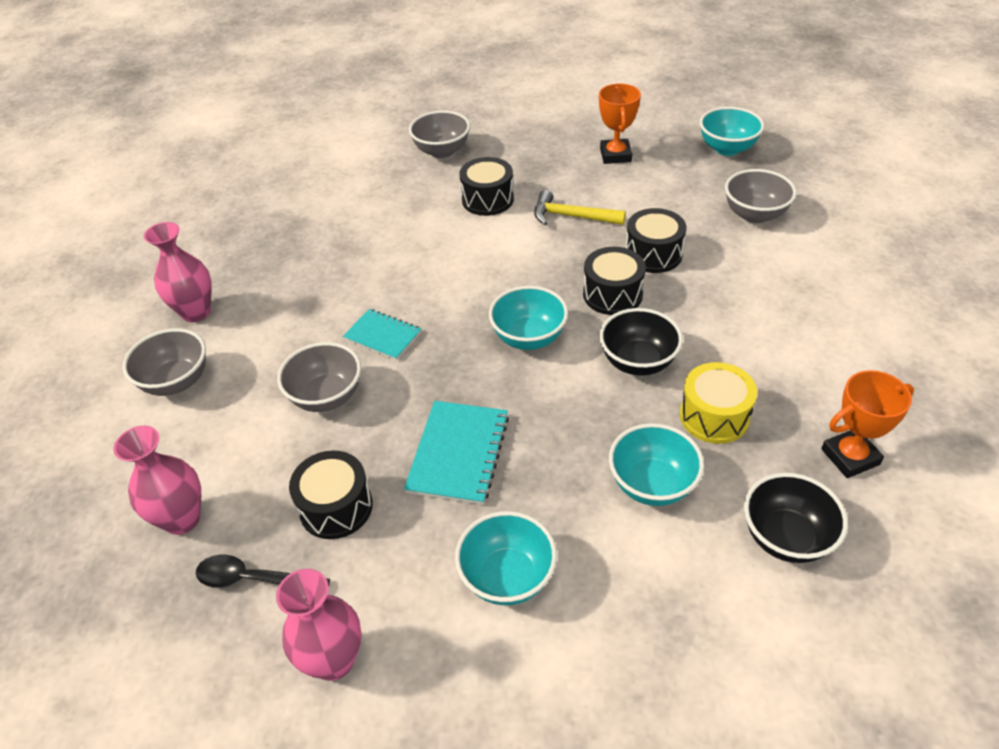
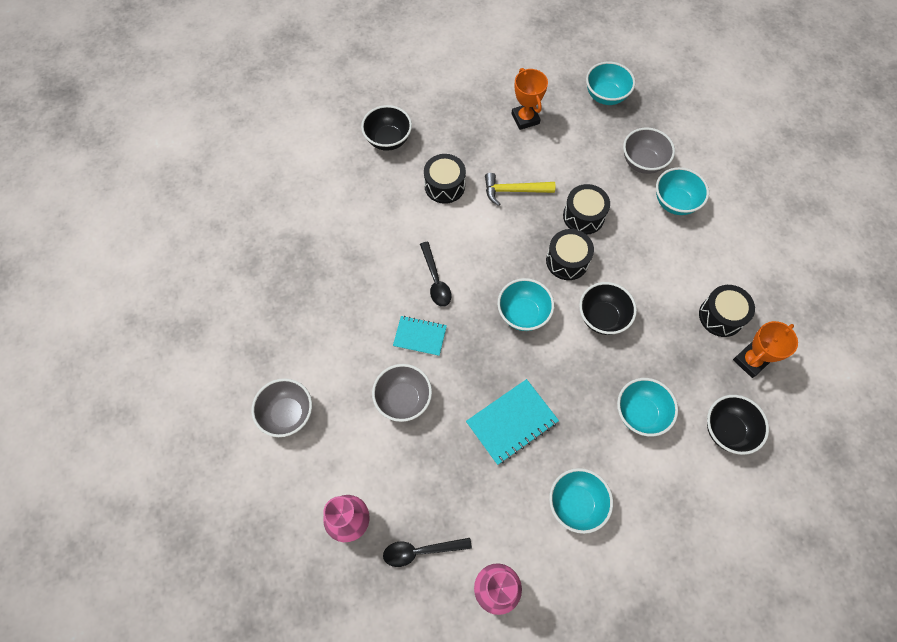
camera: 20 degrees left, 20 degrees up
pink vase [144,222,212,322] -> none
black drum [289,451,373,539] -> black drum moved to [699,285,755,337]
turquoise notebook [404,401,509,505] -> turquoise notebook turned 60 degrees clockwise [466,379,559,465]
grey bowl [409,110,470,158] -> black bowl [361,105,412,151]
yellow drum [680,362,757,444] -> none
none -> black spoon [420,242,452,307]
none -> turquoise bowl [656,167,709,215]

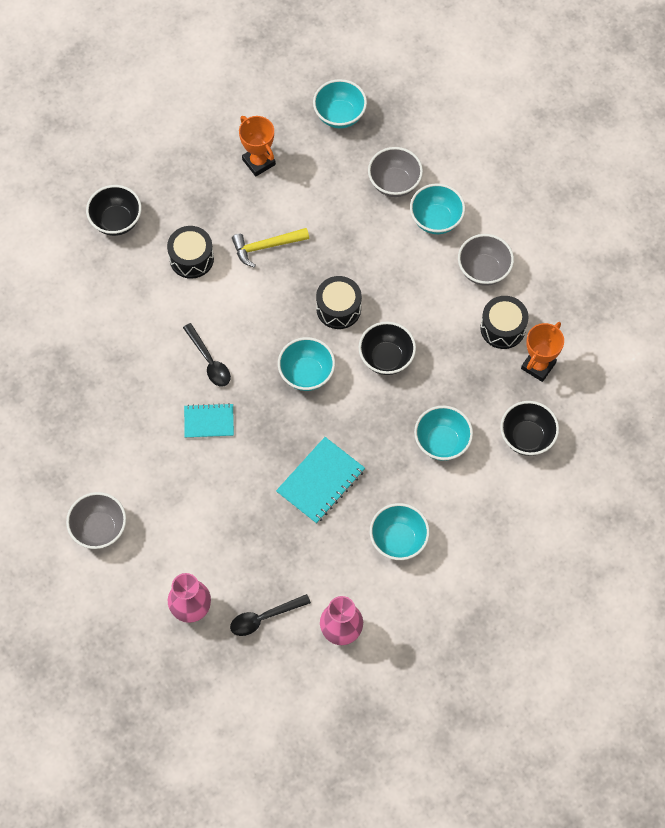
camera: 15 degrees left, 0 degrees up
grey bowl [372,364,432,422] -> grey bowl moved to [458,234,514,286]
black drum [563,184,610,235] -> none

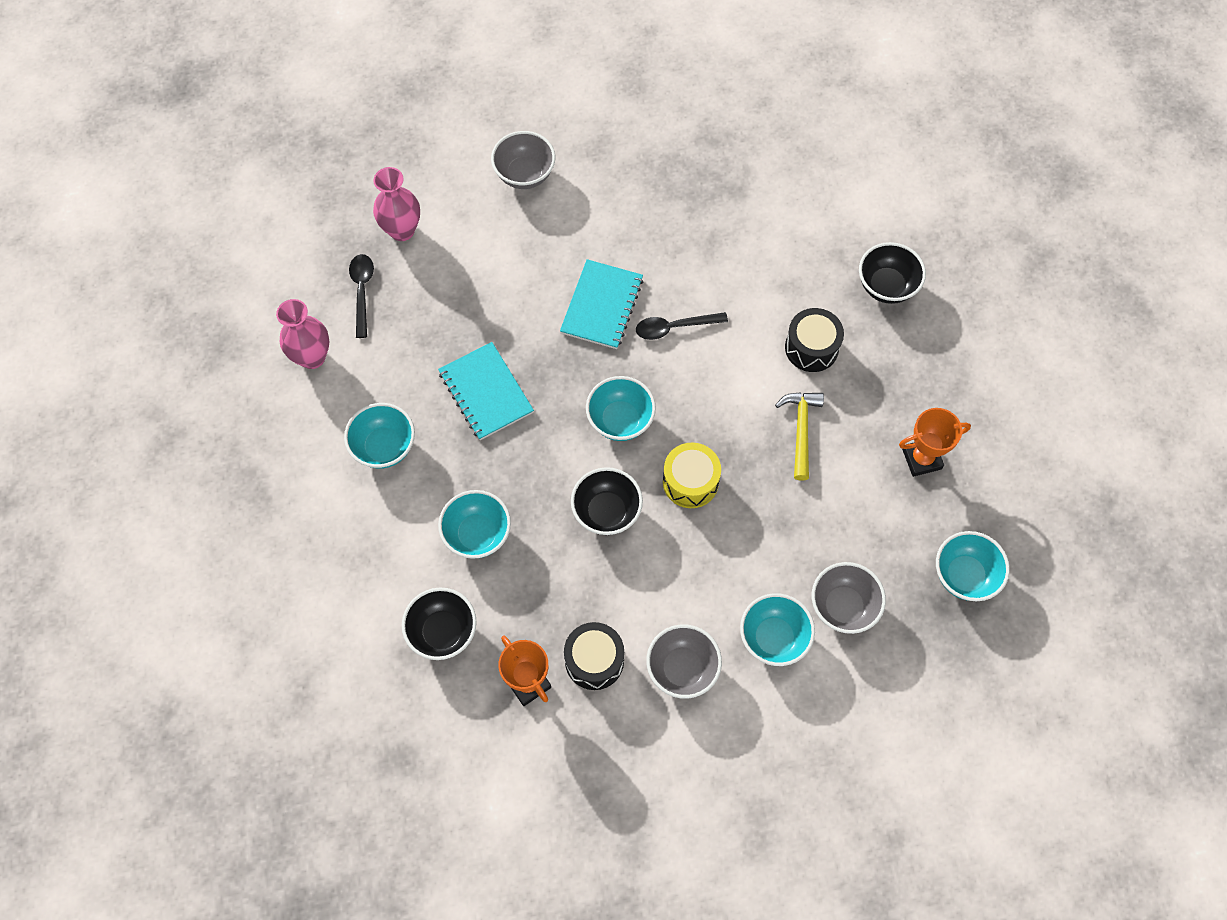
camera: 110 degrees right, 0 degrees up
turquoise notebook [184,403,234,438] -> turquoise notebook [560,259,643,349], size x1.53
black drum [316,276,362,329] -> yellow drum [663,443,721,508]

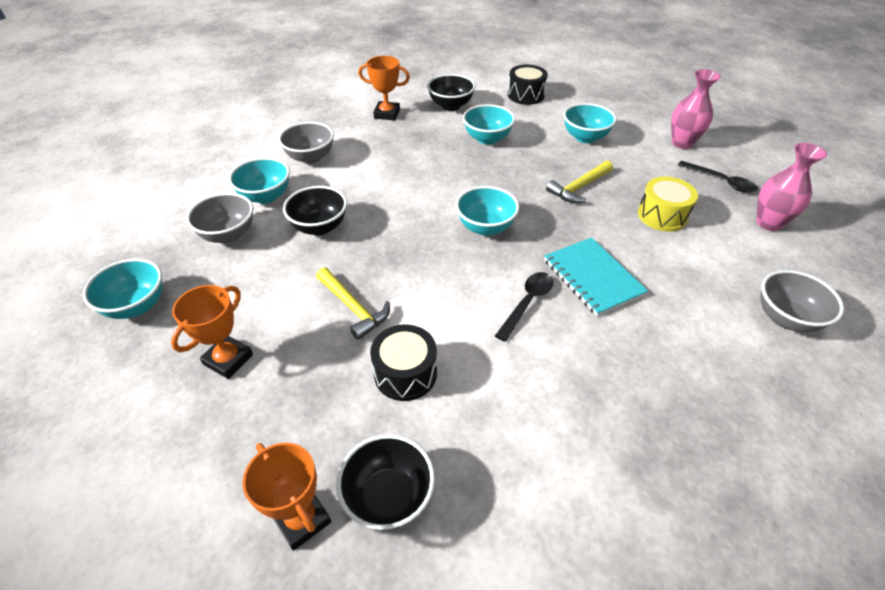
camera: 135 degrees right, 20 degrees down
turquoise notebook [438,342,534,440] -> yellow hammer [546,161,613,203]
black drum [564,622,624,690] -> black drum moved to [508,65,548,105]
black bowl [571,467,643,535] -> black bowl moved to [283,186,347,235]
yellow drum [663,443,721,508] -> yellow drum moved to [638,176,698,232]
none -> orange trophy [242,443,331,551]

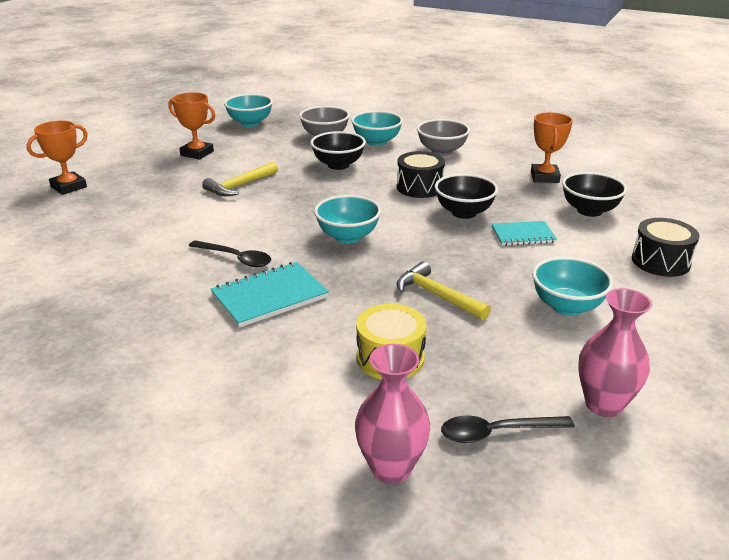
camera: 85 degrees right, 15 degrees down
black bowl [336,434,435,530] -> black bowl moved to [435,174,498,219]
black drum [370,325,437,401] -> black drum moved to [397,151,445,198]
turquoise bowl [463,104,515,145] -> turquoise notebook [492,221,557,246]
black spoon [678,161,758,193] -> black spoon turned 45 degrees clockwise [441,415,575,443]
grey bowl [760,270,844,333] -> none

